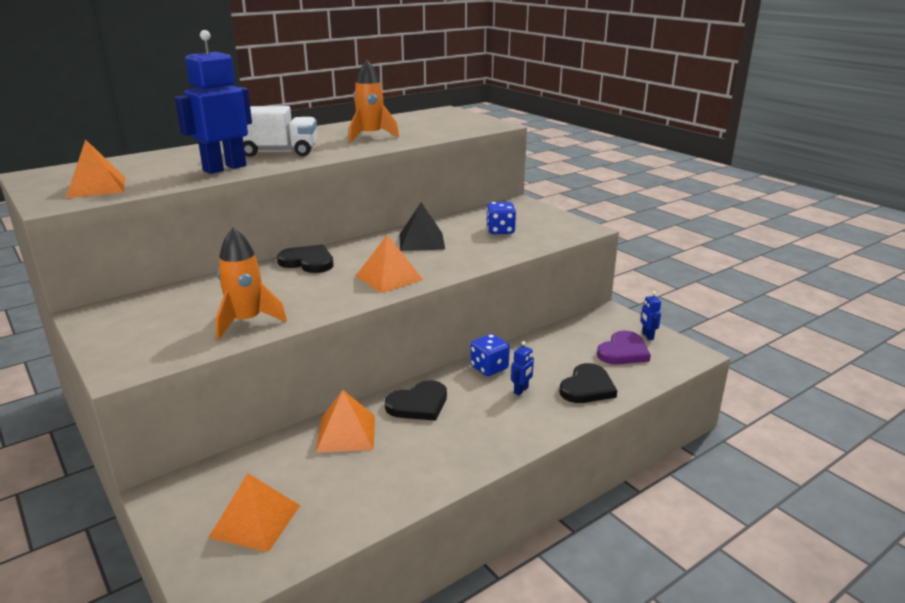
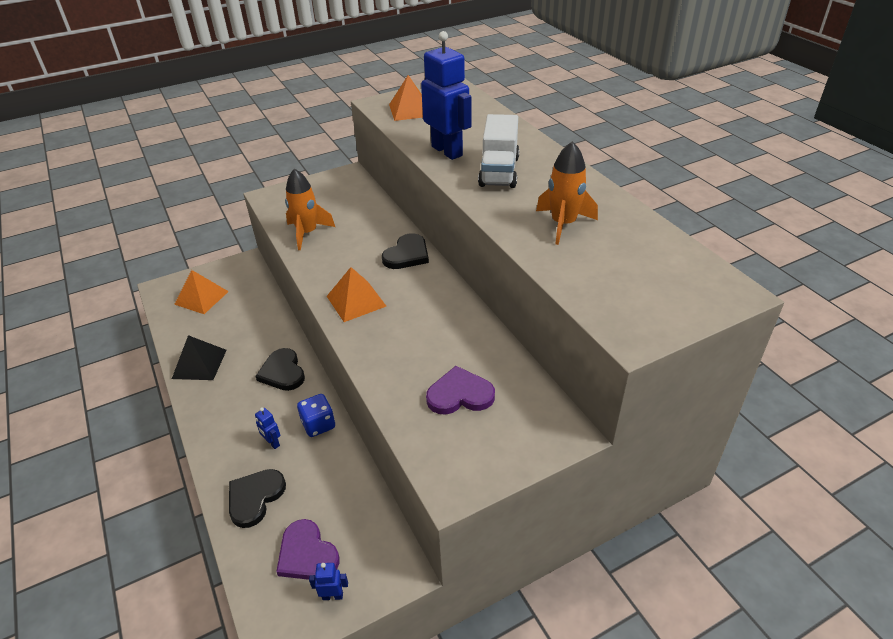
camera: 100 degrees right, 15 degrees up
orange pyramid [316,390,375,453] -> none
black pyramid [400,203,445,251] -> black pyramid moved to [172,335,227,380]
blue dice [486,202,516,234] -> purple heart [426,366,495,414]
black heart [559,363,617,403] -> black heart turned 75 degrees clockwise [229,469,286,528]

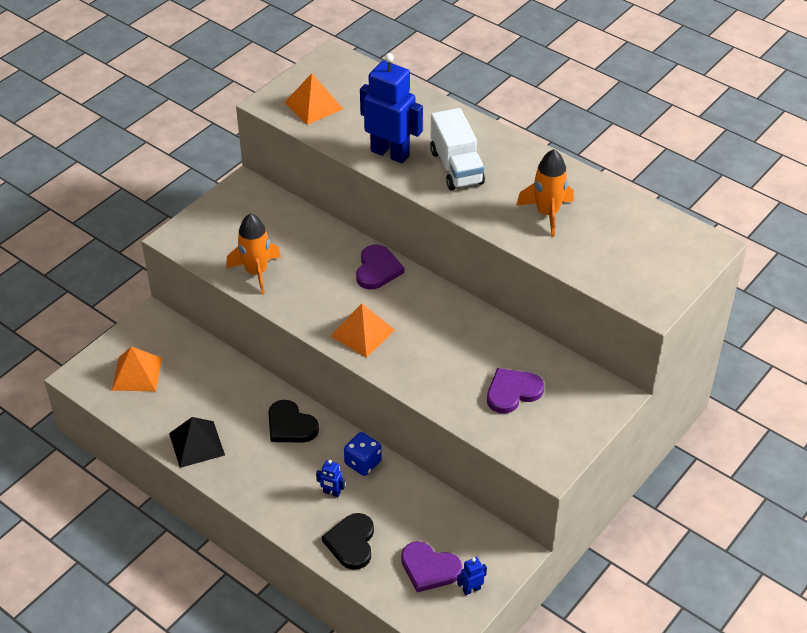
camera: 25 degrees left, 5 degrees up
black heart [382,233,429,269] -> purple heart [356,245,405,289]

